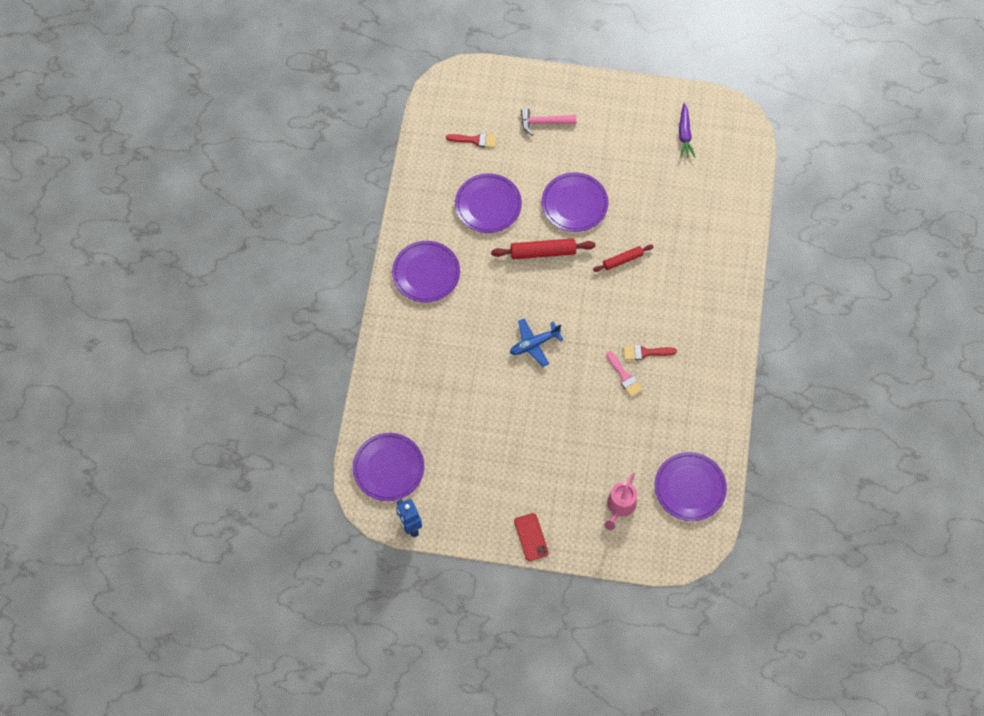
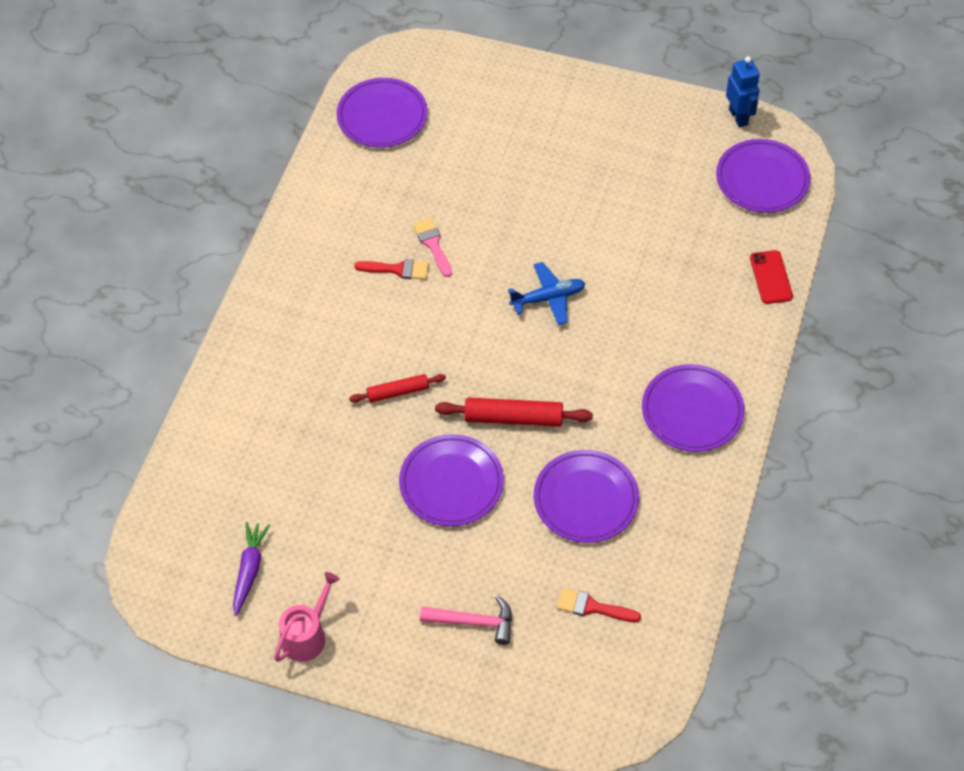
camera: 170 degrees left, 10 degrees down
red phone [514,513,549,561] -> red phone moved to [750,250,793,304]
pink watering can [604,473,637,530] -> pink watering can moved to [274,572,340,662]

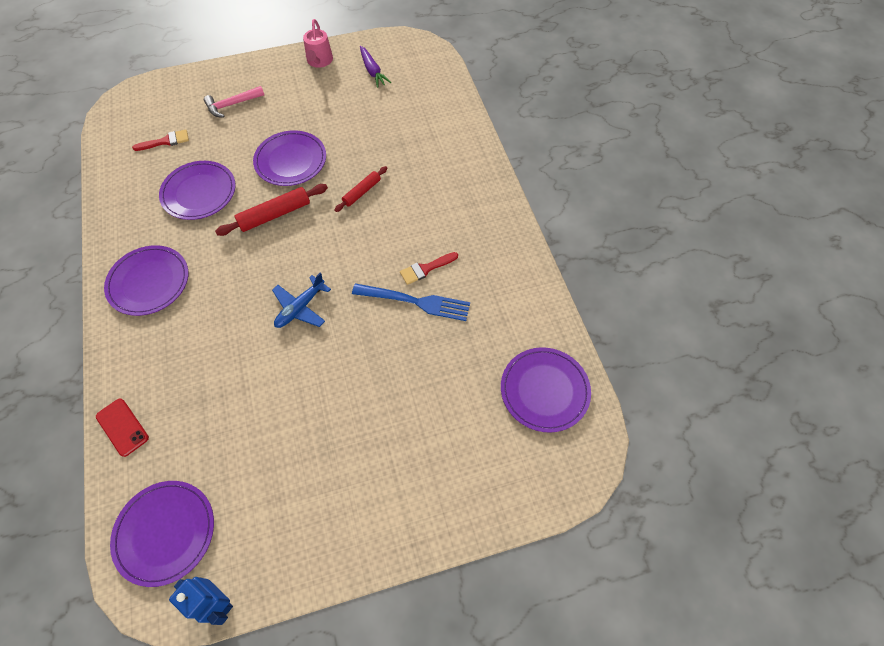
camera: 145 degrees right, 5 degrees up
pink brush [413,218,452,277] -> blue fork [352,283,470,321]

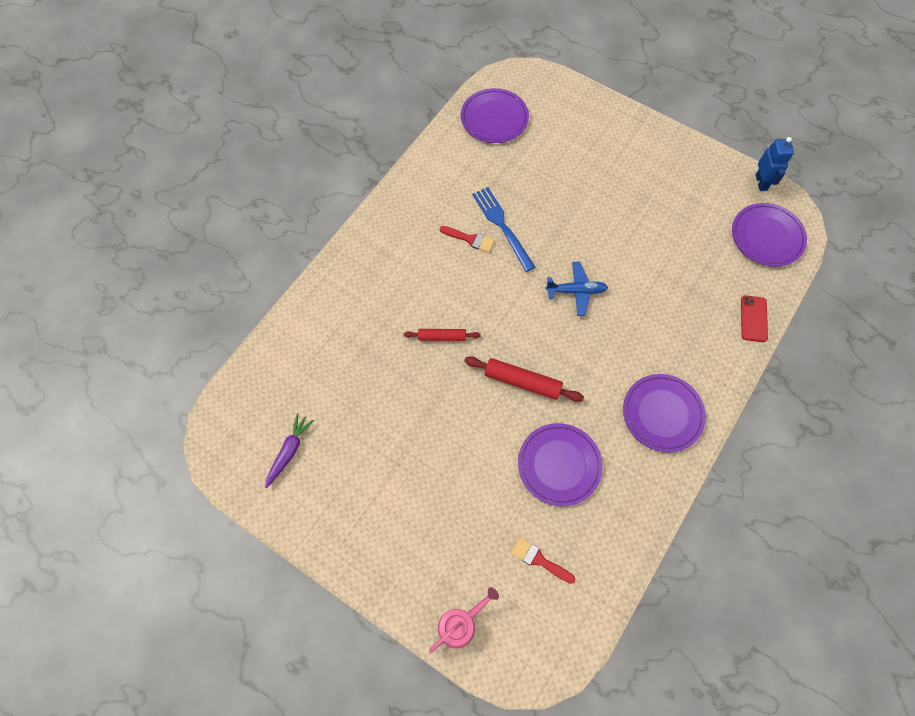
camera: 130 degrees left, 5 degrees up
pink hammer [204,86,264,118] -> none
purple plate [253,130,326,186] -> none
pink watering can [303,19,333,68] -> pink watering can moved to [429,587,499,653]

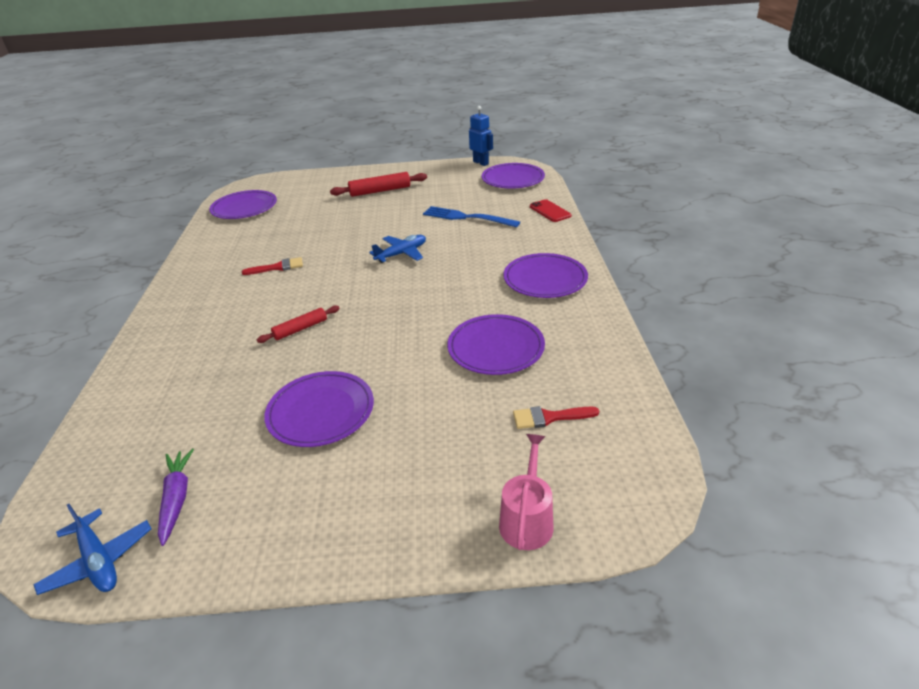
camera: 35 degrees left, 30 degrees down
red rolling pin [464,356,584,402] -> red rolling pin moved to [330,172,427,197]
blue fork [472,187,535,272] -> blue fork moved to [423,206,520,227]
none -> blue plane [33,504,152,595]
none -> purple plate [264,371,374,447]

